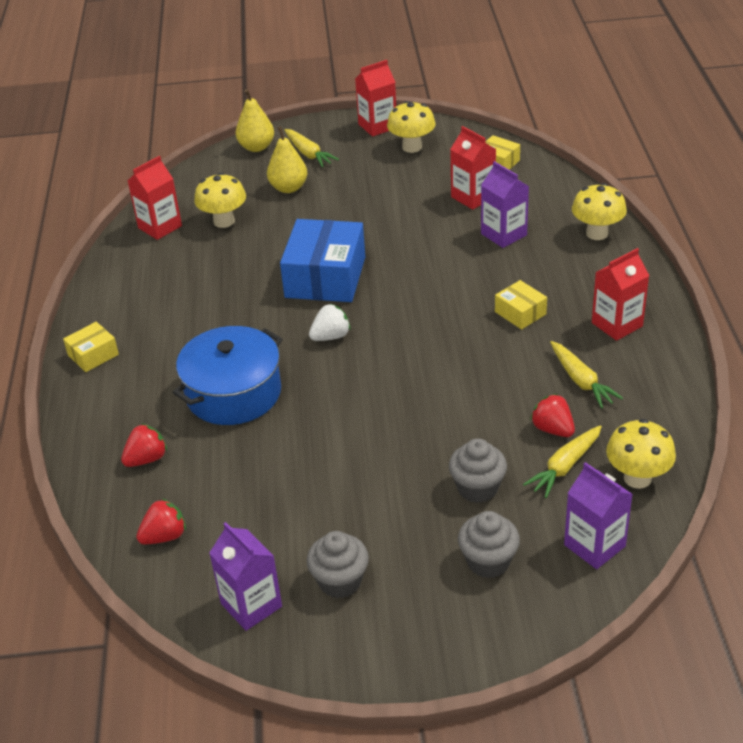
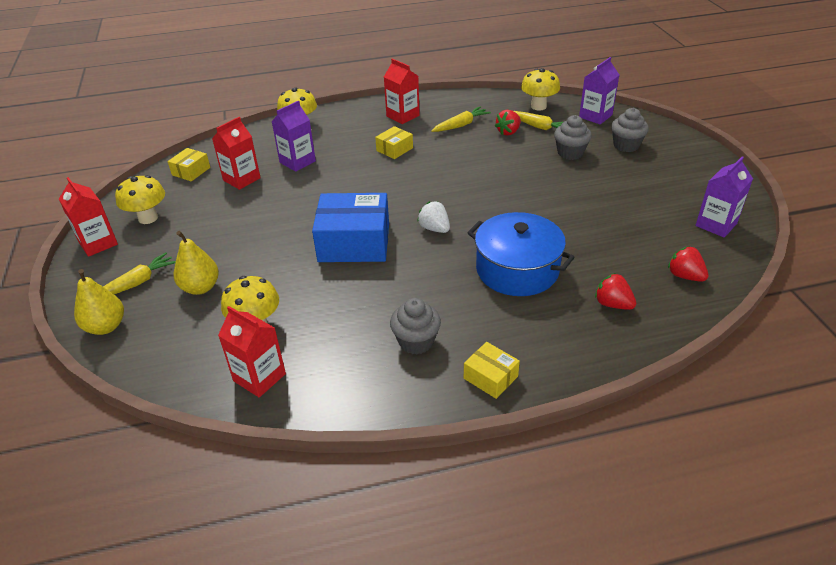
camera: 100 degrees left, 0 degrees up
grey cupcake [307,531,369,598] -> grey cupcake moved to [390,298,441,354]

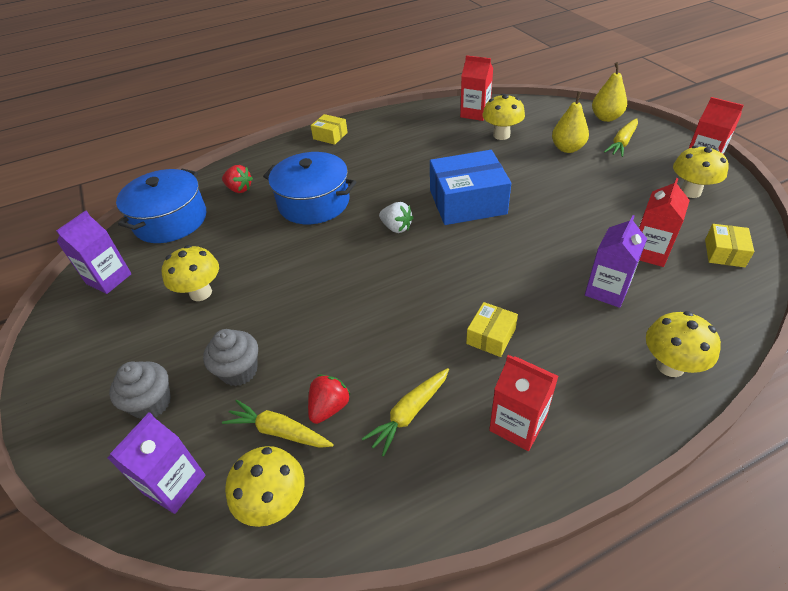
camera: 170 degrees right, 5 degrees up
grey cupcake [390,298,441,354] -> none
red strawberry [668,246,709,282] -> blue pot [116,169,206,243]
none -> yellow mushroom [162,245,219,301]

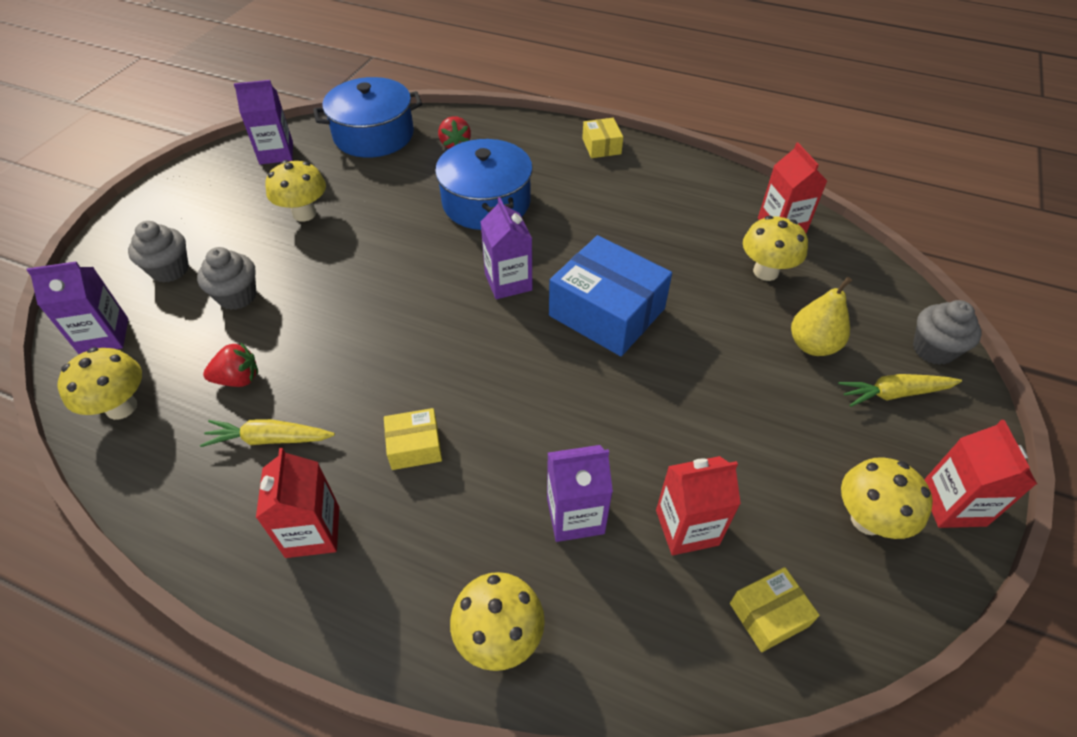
camera: 45 degrees right, 5 degrees up
yellow carrot [222,400,333,448] -> none
white strawberry [379,202,413,233] -> purple carton [480,197,532,299]
yellow pear [592,62,627,122] -> grey cupcake [913,300,982,365]

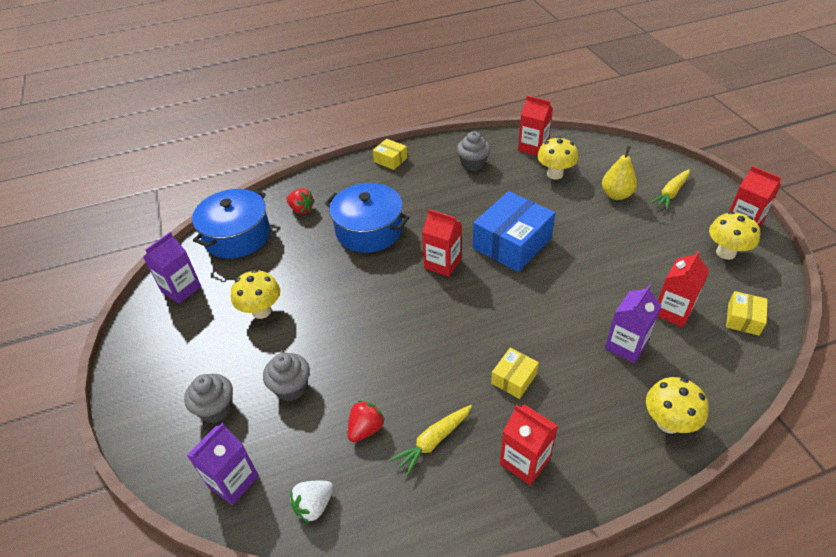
camera: 40 degrees left, 5 degrees down
yellow mushroom [58,347,142,420] -> white strawberry [290,481,333,523]
purple carton [480,197,532,299] -> red carton [422,209,462,277]
blue box [549,235,672,356] -> blue box turned 45 degrees counterclockwise [473,191,555,272]
grey cupcake [913,300,982,365] -> grey cupcake moved to [457,131,491,171]

